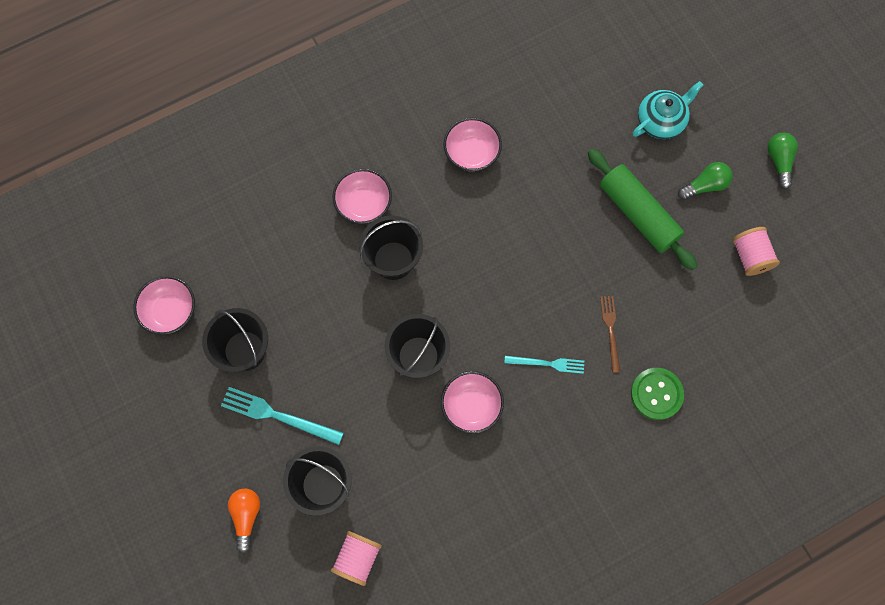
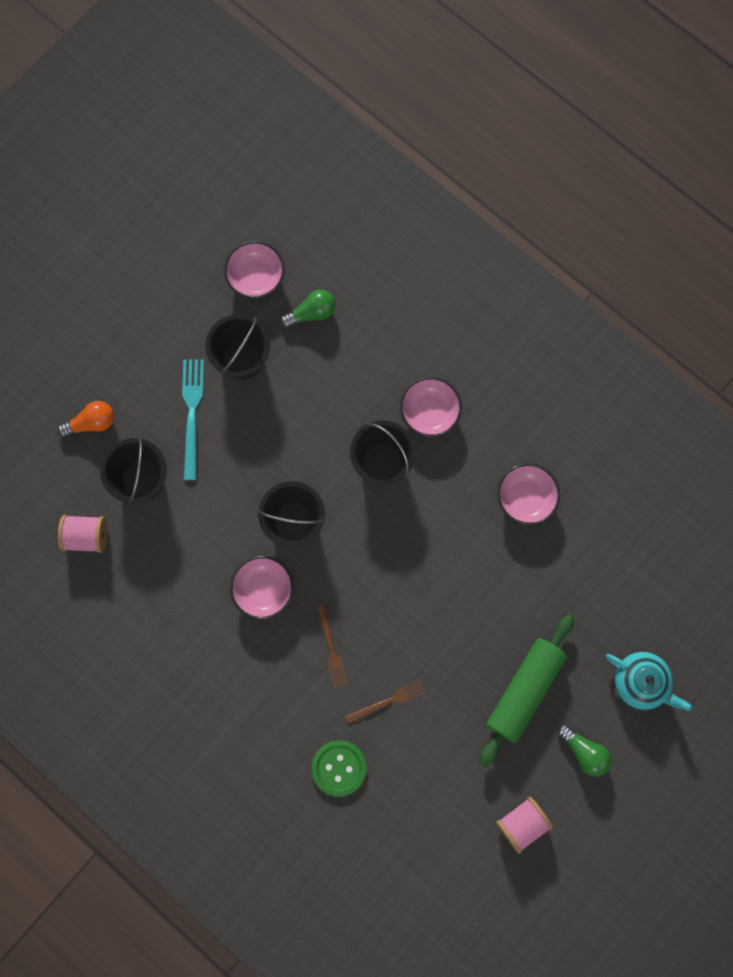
camera: 70 degrees right, 5 degrees up
turquoise fork [504,356,584,374] -> brown fork [317,605,348,688]
green light bulb [768,133,798,189] -> green light bulb moved to [280,290,335,328]

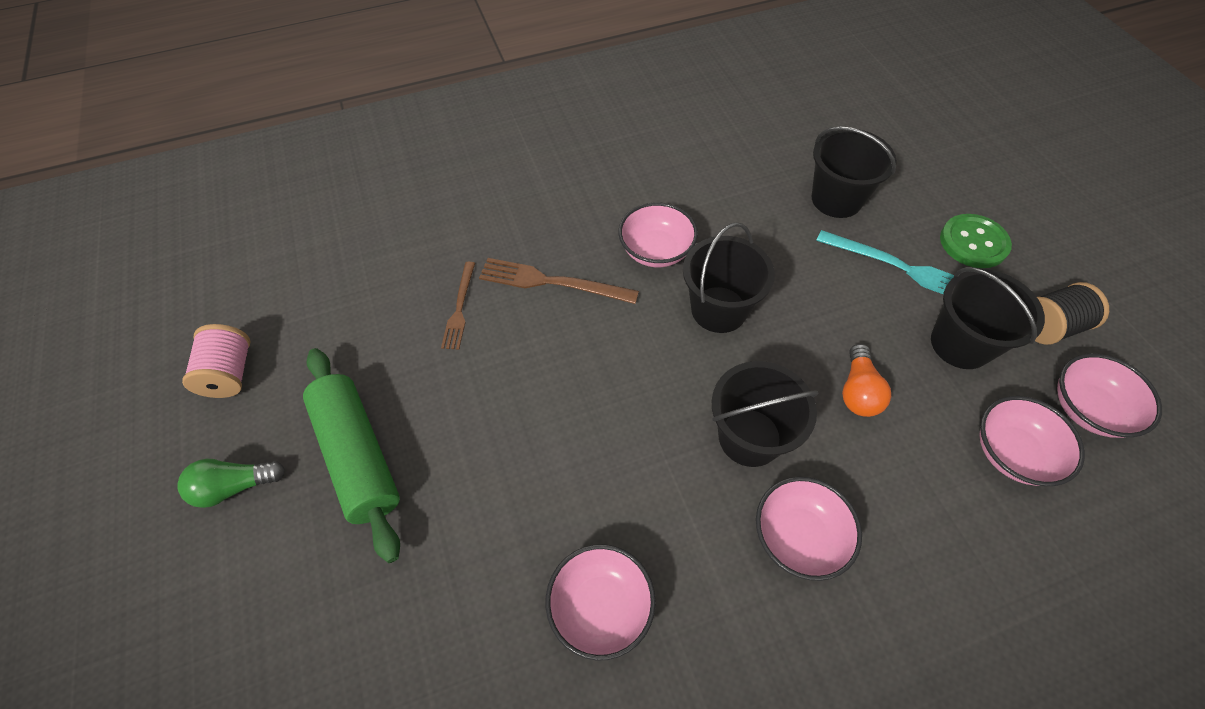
camera: 120 degrees right, 20 degrees down
orange light bulb [57,401,114,438] -> orange light bulb moved to [842,344,891,417]
pink spool [58,515,107,553] -> none
green light bulb [280,290,335,328] -> pink bowl [979,396,1085,486]
green button [312,740,367,797] -> green button moved to [940,214,1012,268]
brown fork [317,605,348,688] -> brown fork [479,258,639,304], size x1.56
turquoise teapot [606,652,692,711] -> none
none -> black spool [1035,282,1109,345]

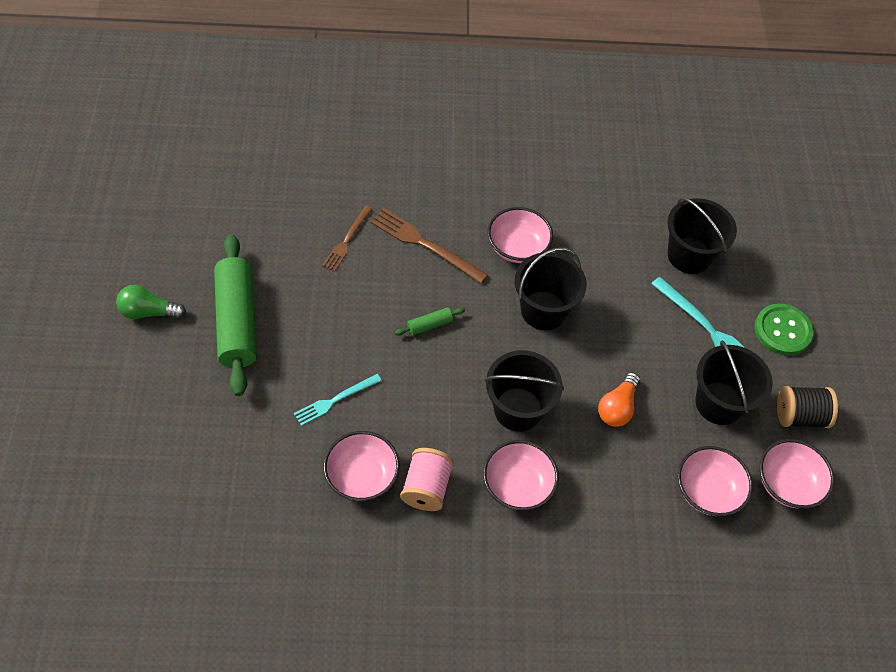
camera: 15 degrees right, 0 degrees up
pink spool [182,324,251,398] -> pink spool moved to [400,448,454,511]
none -> turquoise fork [294,374,382,426]
none -> green rolling pin [395,308,465,336]

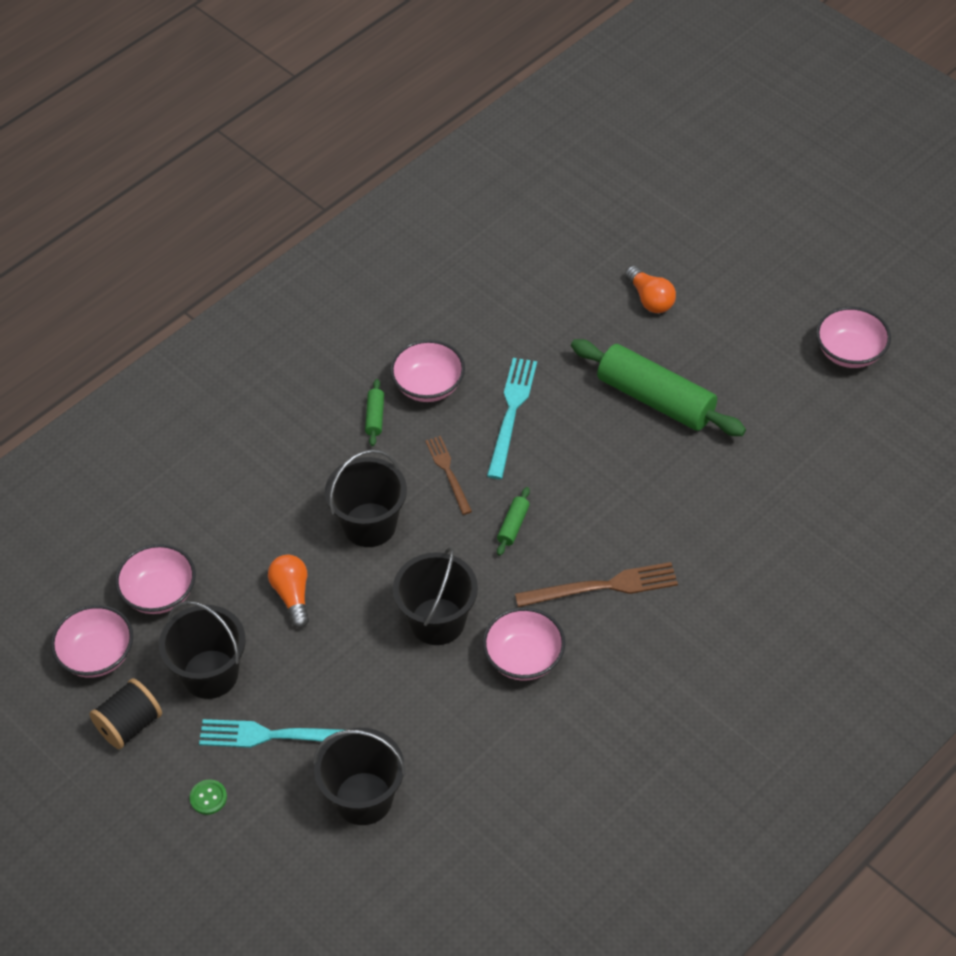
camera: 140 degrees right, 5 degrees down
green light bulb [116,285,186,319] -> none
turquoise fork [294,374,382,426] -> turquoise fork [487,358,537,479], size x1.56
brown fork [322,206,372,272] -> brown fork moved to [425,436,472,515]
pink spool [400,448,454,511] -> green rolling pin [365,379,384,446]
pink bowl [483,440,559,511] -> pink bowl moved to [816,307,891,368]
green button [754,304,813,355] -> green button [190,779,227,815], size x0.51
none -> orange light bulb [625,265,676,313]

